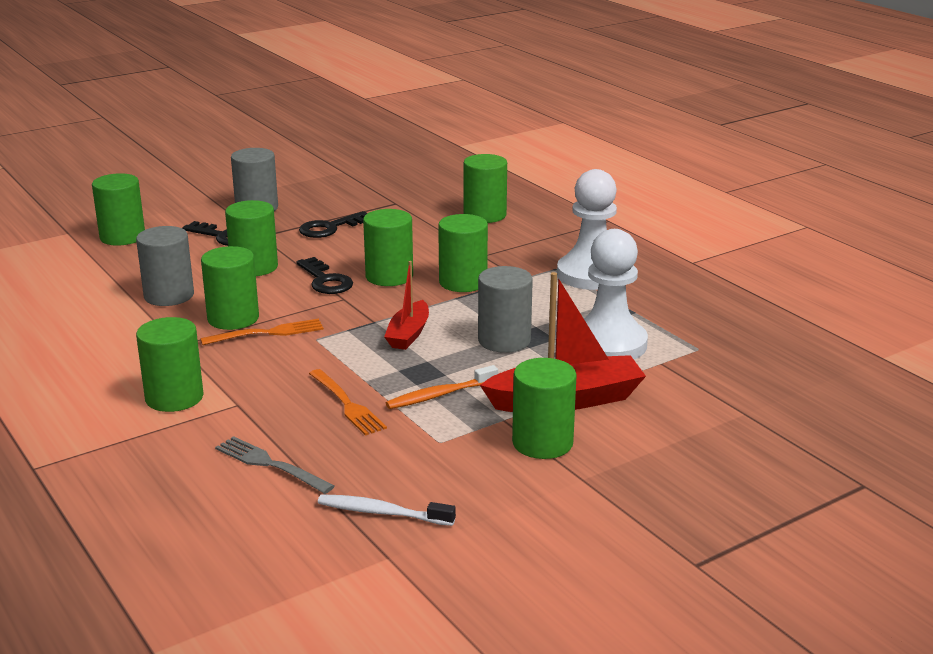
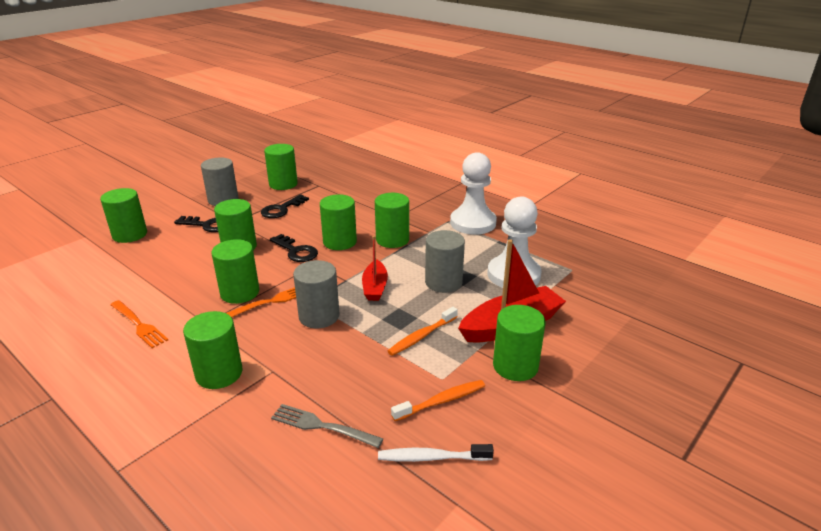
camera: 15 degrees left, 5 degrees up
grey cylinder [136,226,194,306] -> grey cylinder moved to [293,260,340,328]
orange fork [309,369,387,436] -> orange fork moved to [110,300,168,348]
green cylinder [464,154,507,223] -> green cylinder moved to [264,144,298,190]
none -> orange toothbrush [391,380,485,421]

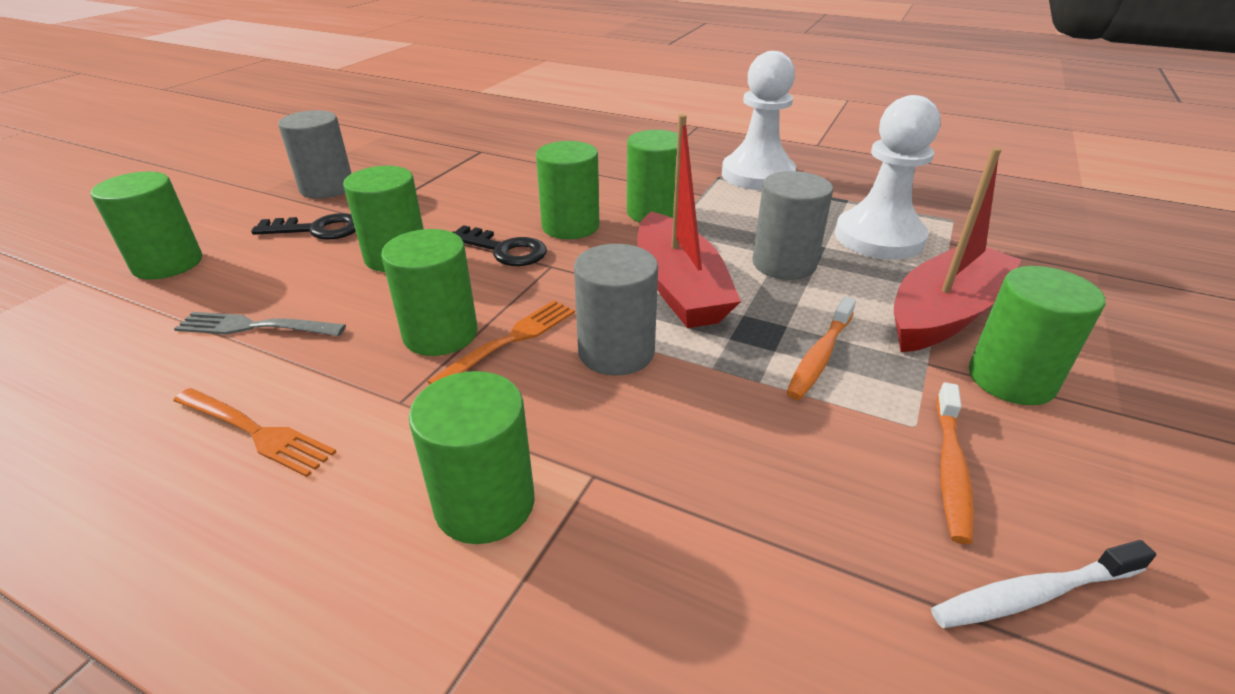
camera: 15 degrees left, 5 degrees up
black key [261,194,309,218] -> none
green cylinder [264,144,298,190] -> none
grey fork [271,404,383,448] -> grey fork moved to [174,312,346,336]
red boat [362,236,388,301] -> red boat [637,114,741,328], size x1.69
orange toothbrush [391,380,485,421] -> orange toothbrush turned 150 degrees clockwise [936,382,974,544]

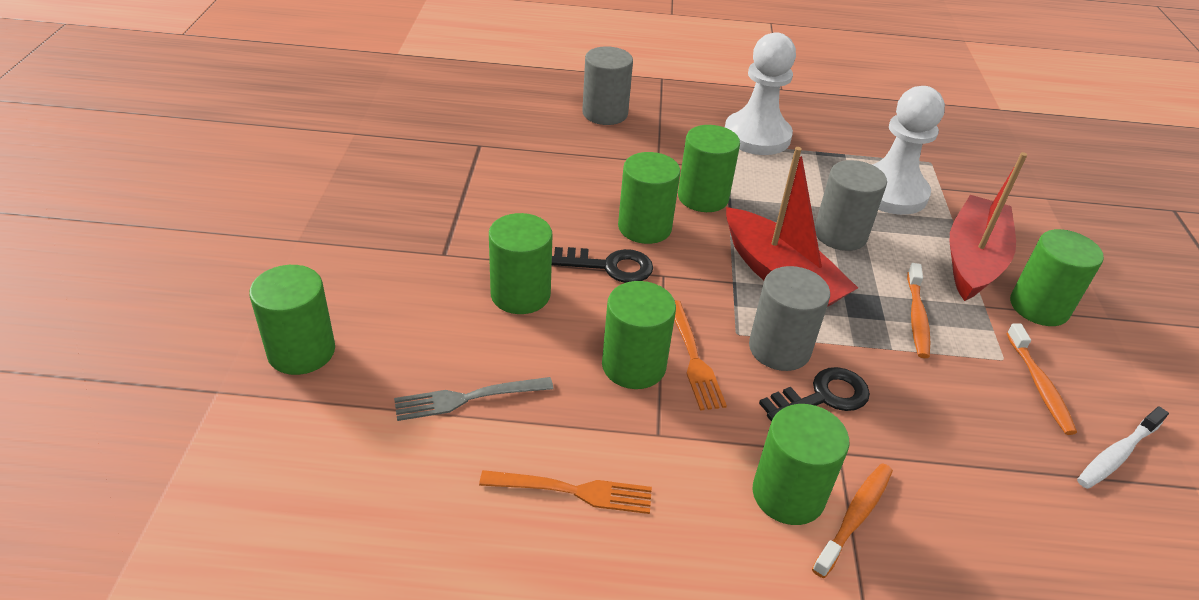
camera: 25 degrees left, 5 degrees up
black key [251,213,356,240] -> black key moved to [759,367,870,422]
grey cylinder [278,110,352,199] -> grey cylinder moved to [582,46,633,125]
orange fork [427,300,575,384] -> orange fork turned 150 degrees clockwise [674,300,727,411]
none -> orange toothbrush [812,463,893,578]

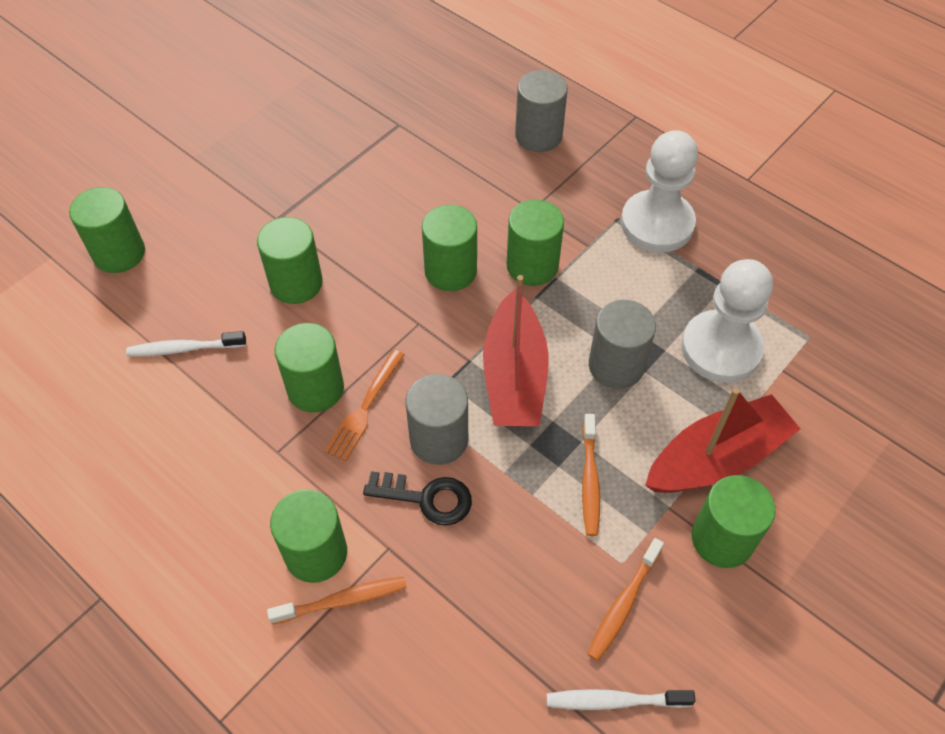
camera: 40 degrees right, 15 degrees up
grey fork [394,377,553,421] -> white toothbrush [126,331,246,356]
orange fork [479,470,652,514] -> none
black key [552,247,653,283] -> none
orange toothbrush [907,263,931,358] -> orange toothbrush turned 45 degrees counterclockwise [582,414,600,536]

